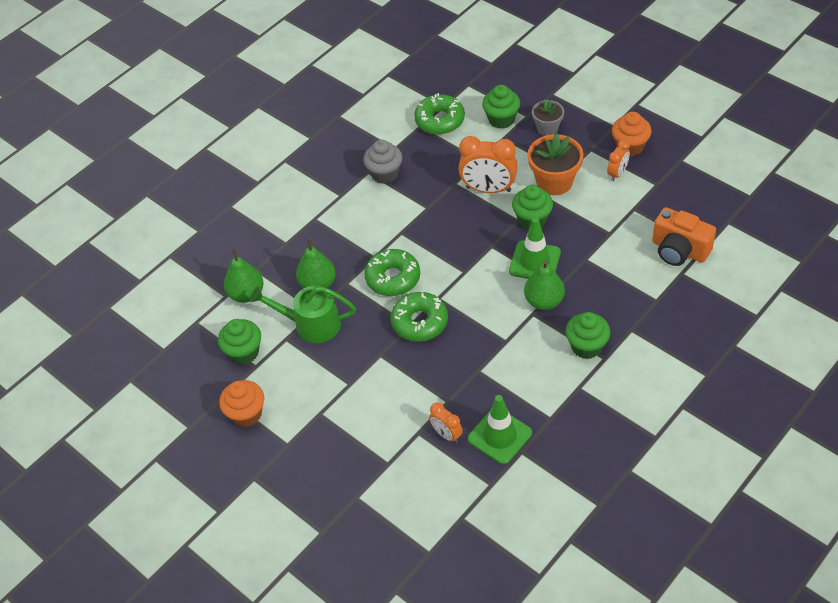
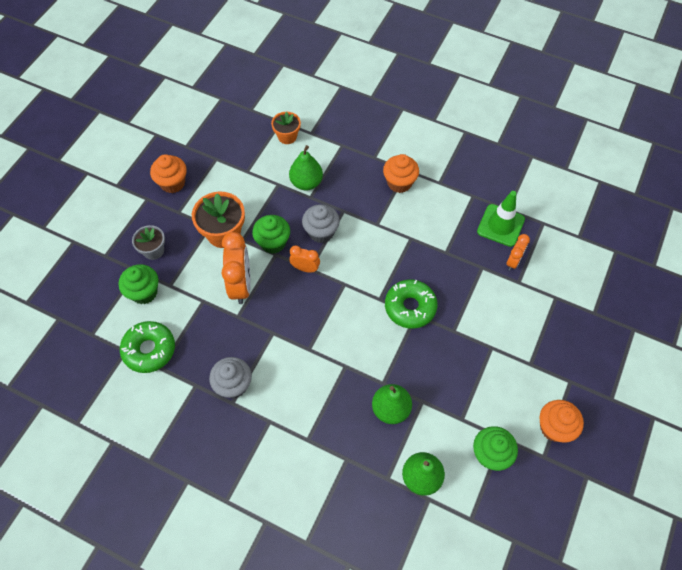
camera: 110 degrees left, 10 degrees up
green watering can [250,286,356,343] -> none
green donut [364,249,420,296] -> none
green traffic cone [509,217,561,279] -> grey cupcake [302,204,340,243]
green pear [524,260,565,310] -> green pear moved to [289,145,323,190]
green cupcake [565,312,610,359] -> orange cupcake [383,154,419,193]
orange clock [607,140,630,181] -> orange clock moved to [289,245,320,273]
orange camera [652,207,716,266] -> orange flower pot [271,112,301,144]

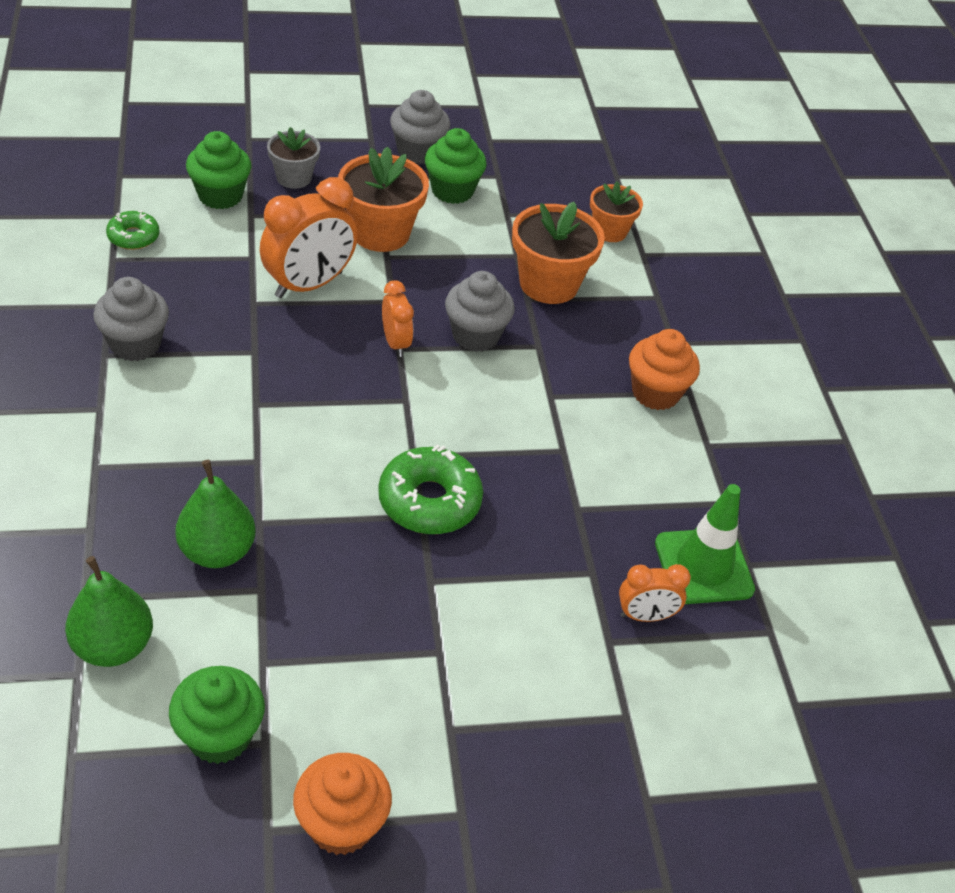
camera: 50 degrees right, 15 degrees down
green donut [120,321,175,373] -> green donut [106,211,160,250], size x0.58
orange cupcake [150,154,187,193] -> grey cupcake [390,90,450,164]
green cupcake [252,215,290,254] -> green cupcake moved to [425,128,487,204]
green pear [289,145,323,190] -> orange flower pot [512,202,605,304]

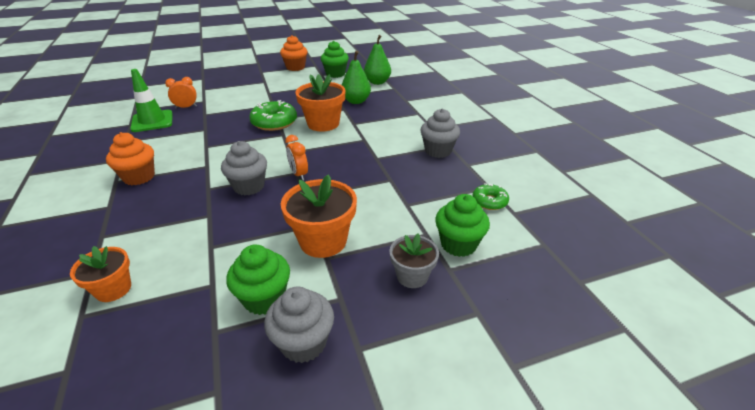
camera: 175 degrees right, 10 degrees down
orange clock [260,177,358,298] -> none
orange flower pot [512,202,605,304] -> orange flower pot moved to [295,74,345,132]

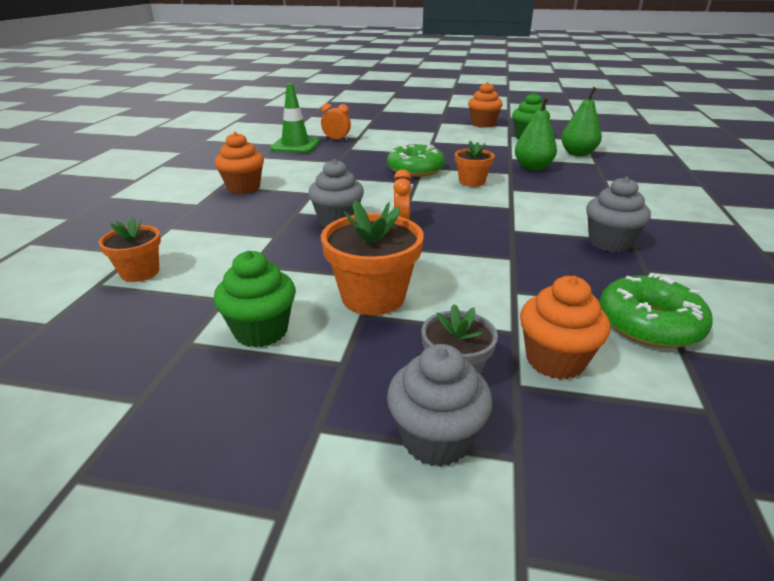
camera: 30 degrees right, 5 degrees down
grey cupcake [264,286,334,363] -> grey cupcake moved to [387,344,493,467]
orange flower pot [295,74,345,132] -> orange flower pot [455,141,495,187], size x0.61
green cupcake [435,194,490,257] -> orange cupcake [520,276,610,379]
green donut [473,183,509,210] -> green donut [599,273,713,348], size x1.72

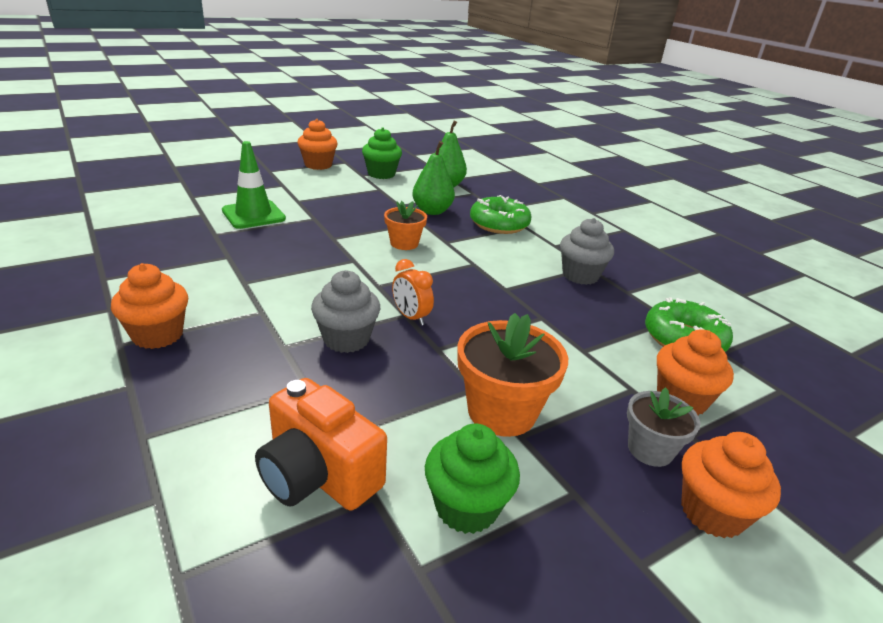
camera: 45 degrees left, 0 degrees up
orange flower pot [98,217,161,282] -> none
green traffic cone [270,83,320,153] -> green traffic cone moved to [222,141,286,229]
orange clock [321,103,351,141] -> none
green donut [387,143,445,177] -> green donut moved to [470,195,531,234]
grey cupcake [387,344,493,467] -> orange cupcake [681,432,781,538]
none -> orange camera [255,378,387,511]

